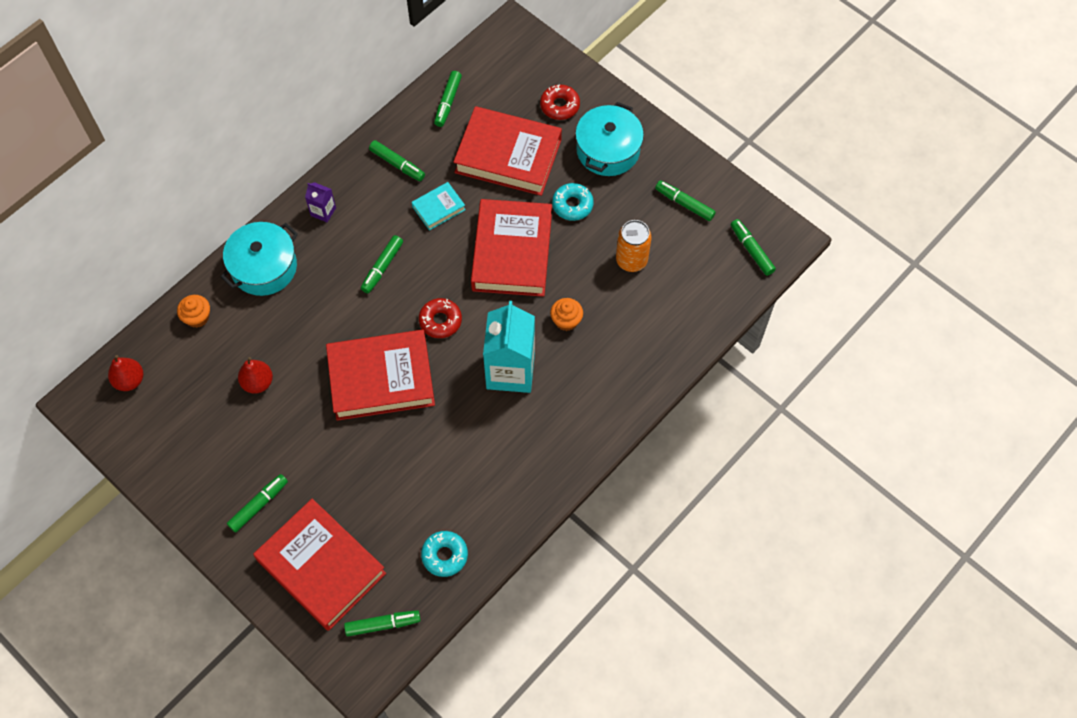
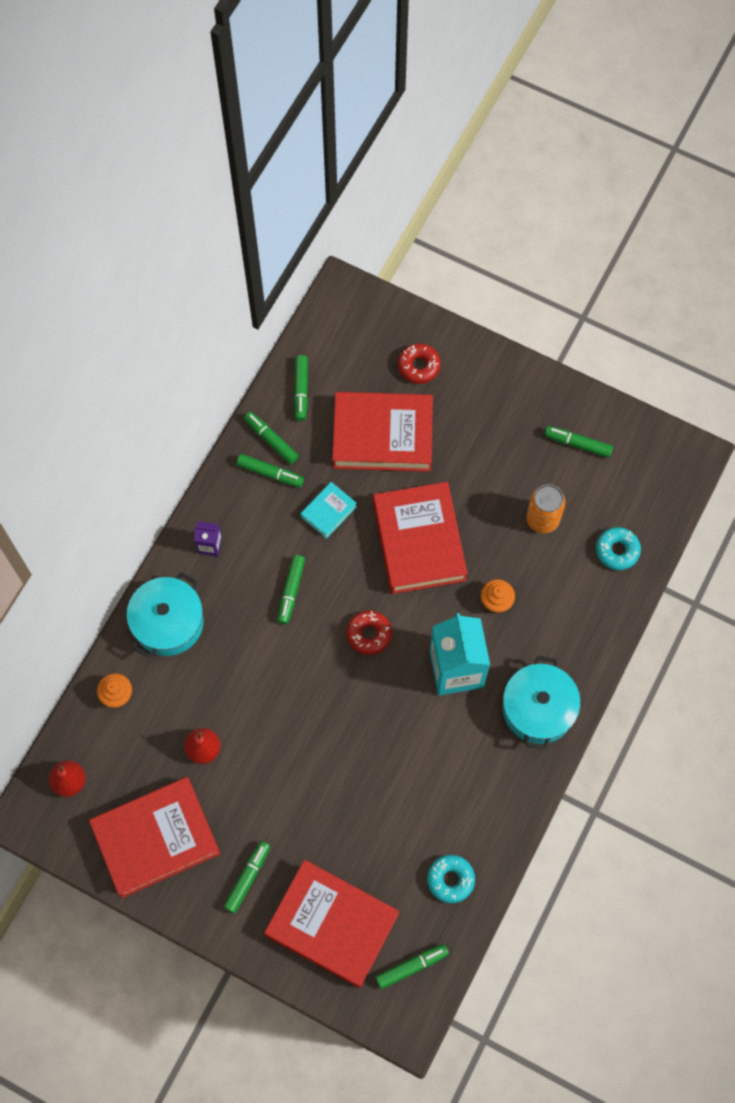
camera: 15 degrees left, 5 degrees up
red book [326,330,435,421] -> red book moved to [89,777,220,898]
turquoise donut [552,183,594,221] -> turquoise donut moved to [596,527,641,570]
turquoise pot [575,102,644,176] -> turquoise pot moved to [503,656,581,750]
green marker [731,219,776,276] -> green marker moved to [244,412,299,464]

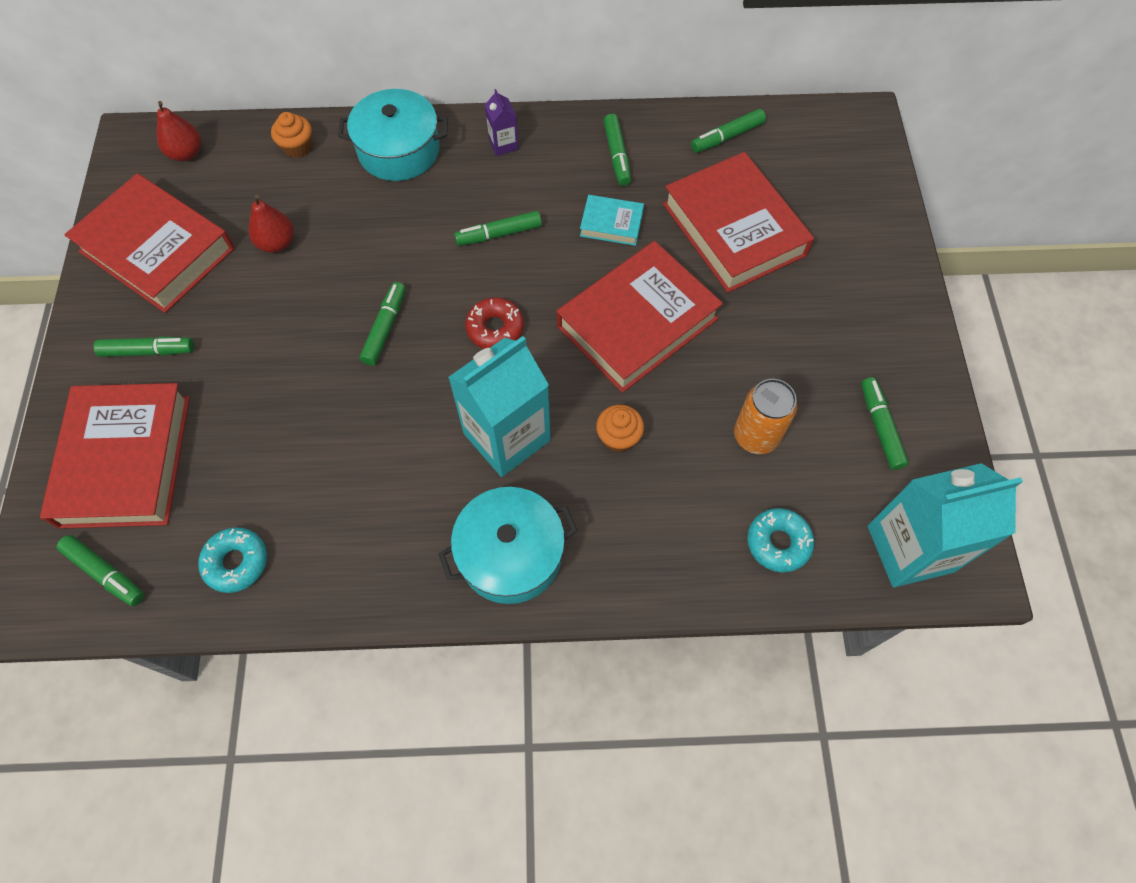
camera: 60 degrees right, 5 degrees down
green marker [244,412,299,464] -> green marker moved to [360,282,406,366]
red donut [398,344,441,384] -> none
none -> turquoise carton [868,463,1023,587]

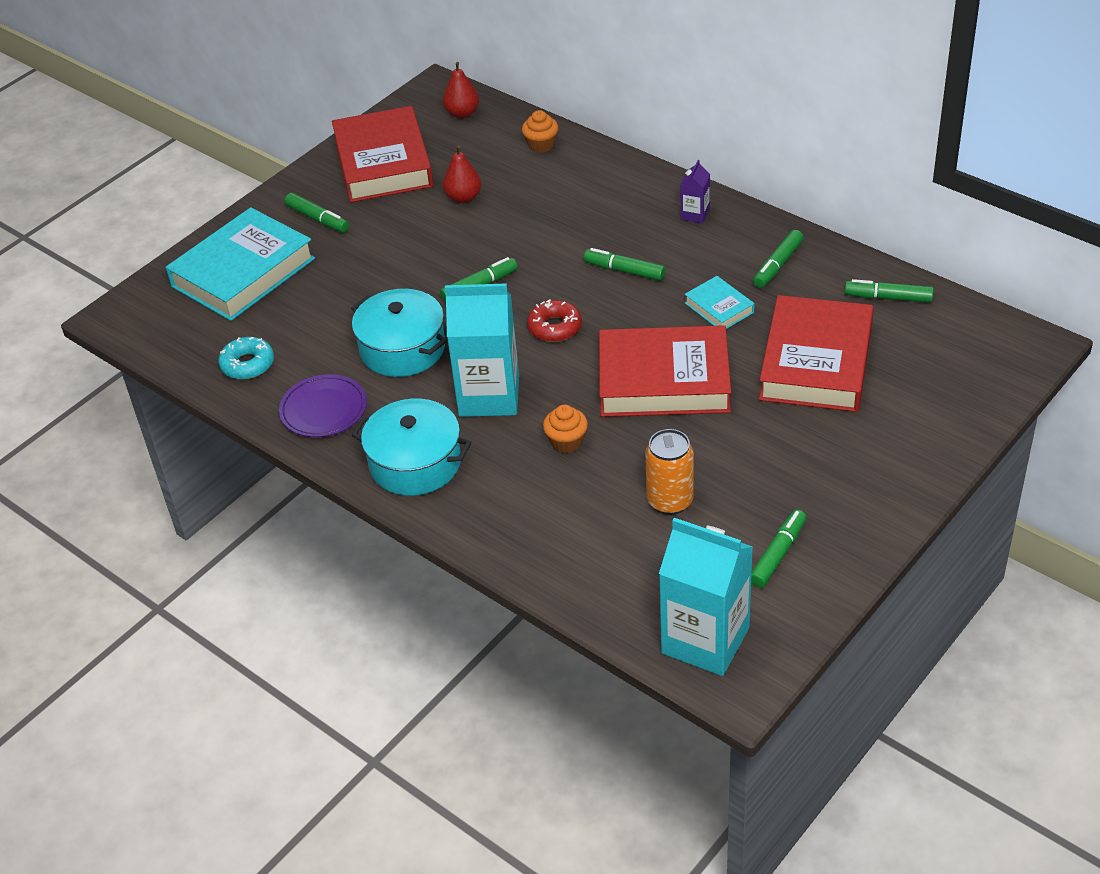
camera: 45 degrees right, 20 degrees down
red book [40,383,190,529] -> turquoise book [166,207,315,321]
green marker [57,535,144,606] -> none
turquoise pot [338,89,448,181] -> turquoise pot moved to [351,289,447,377]
turquoise donut [747,508,814,573] -> none
none -> purple plate [279,374,367,437]

